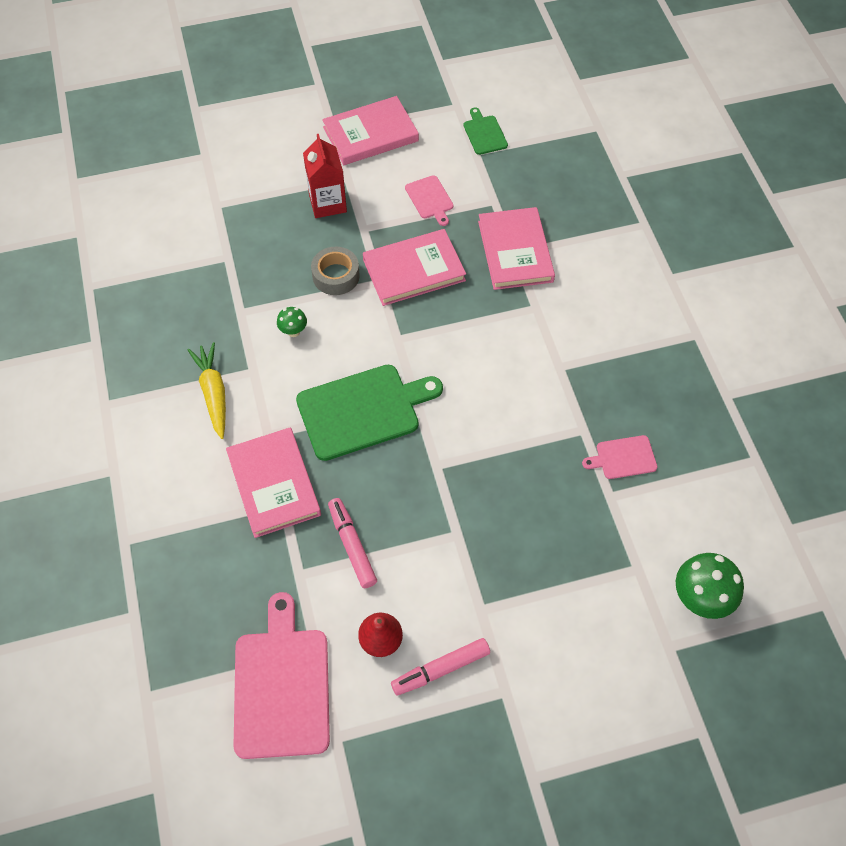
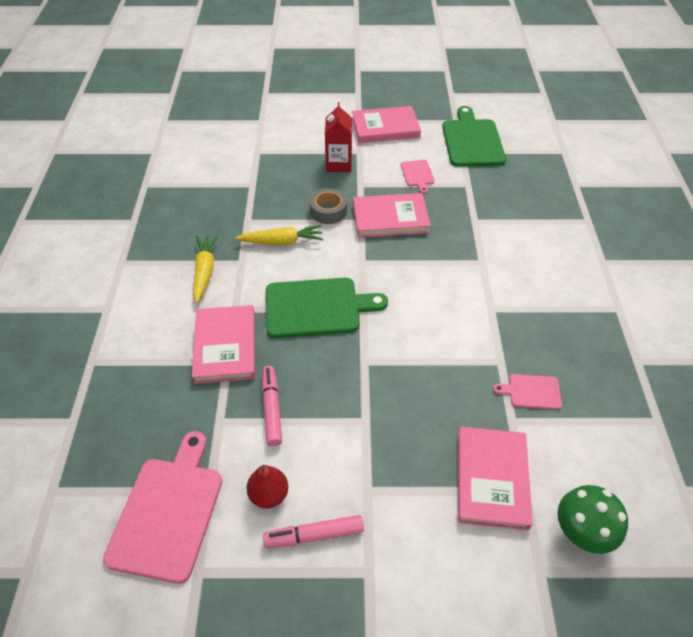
camera: 15 degrees right, 10 degrees down
green mushroom [277,307,307,337] -> yellow carrot [235,225,324,245]
green cutting board [464,107,508,155] -> green cutting board [442,106,506,167], size x2.04
pink book [478,207,555,290] -> pink book moved to [458,427,533,530]

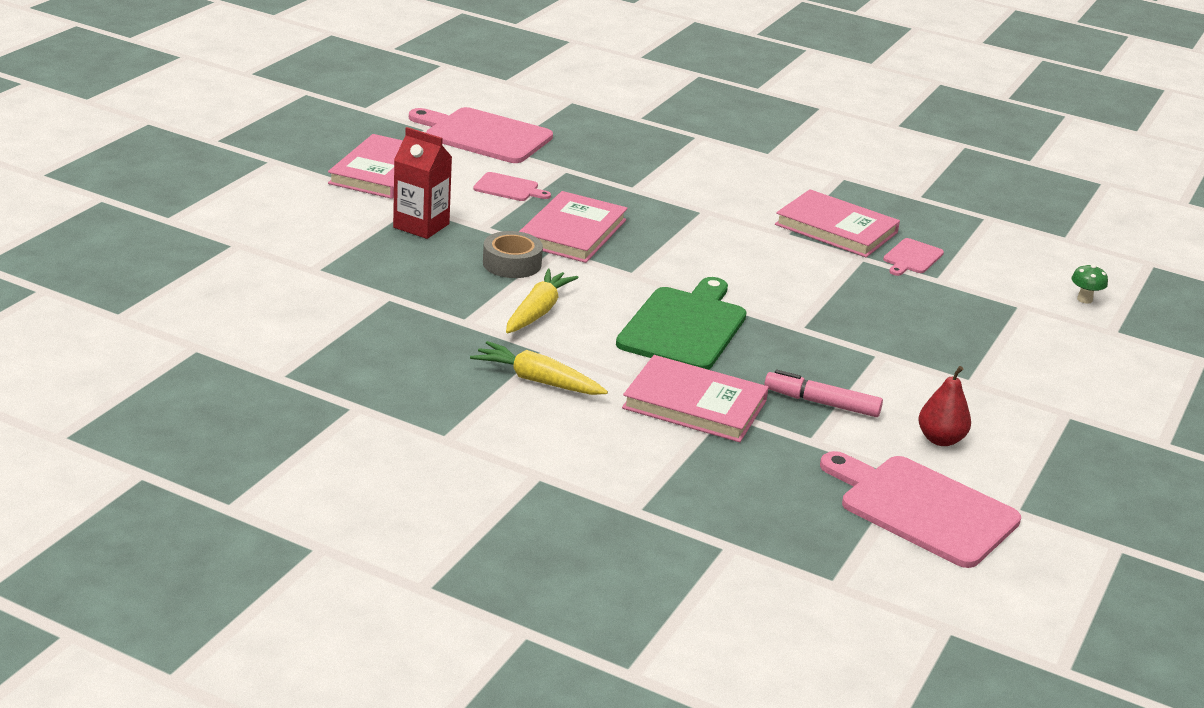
camera: 65 degrees left, 20 degrees down
pink marker [263,515,364,548] -> none
green cutting board [442,106,506,167] -> pink cutting board [409,107,553,163]
pink book [458,427,533,530] -> pink book moved to [775,189,900,257]
green mushroom [558,485,628,554] -> green mushroom [1071,264,1108,303], size x0.53

